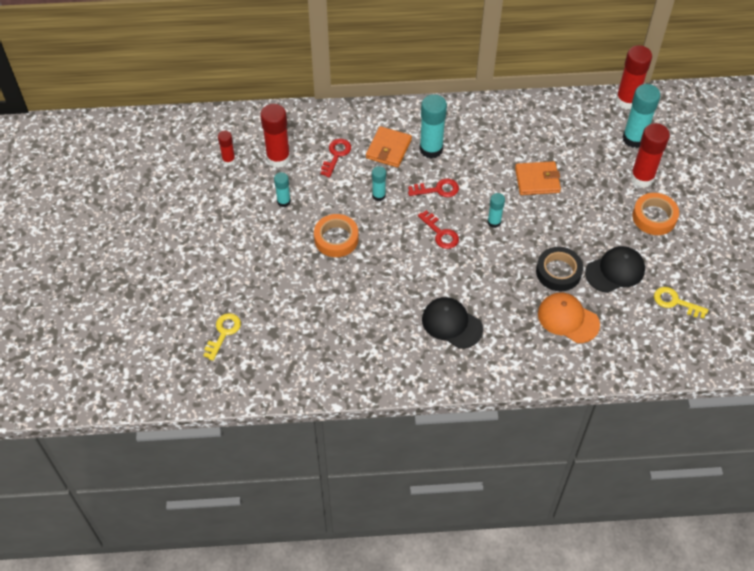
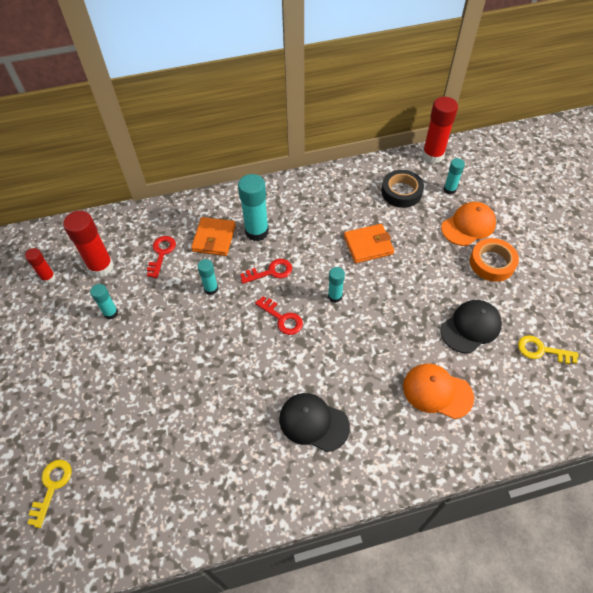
camera: 10 degrees left, 0 degrees up
orange tape [314,214,359,257] -> none
black tape [536,247,583,291] -> black tape moved to [381,170,424,208]
turquoise glue stick [623,84,661,148] -> turquoise glue stick [443,158,465,195], size x0.56
red glue stick [630,123,670,187] -> orange cap [441,202,496,246]

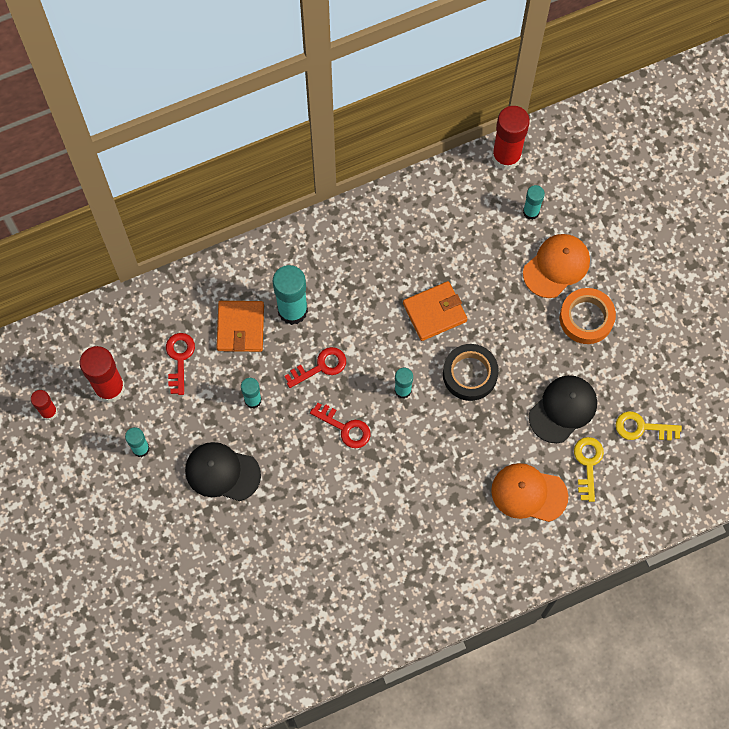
camera: 10 degrees left, 15 degrees up
yellow key [27,460,72,528] -> yellow key moved to [574,437,604,502]
black cap [279,393,350,452] -> black cap moved to [185,442,261,501]
black tape [381,170,424,208] -> black tape moved to [443,344,499,401]

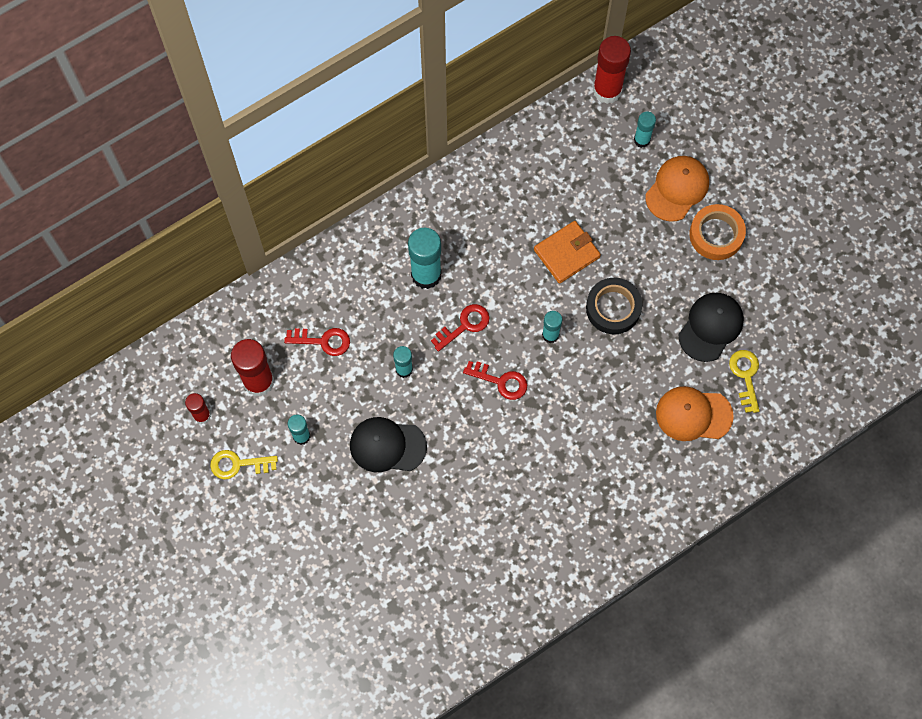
camera: 10 degrees left, 0 degrees up
red key [166,333,195,395] -> red key turned 105 degrees clockwise [284,328,350,356]
orange wallet [217,301,264,352] -> none
yellow key [616,411,682,441] -> yellow key moved to [210,450,278,479]

